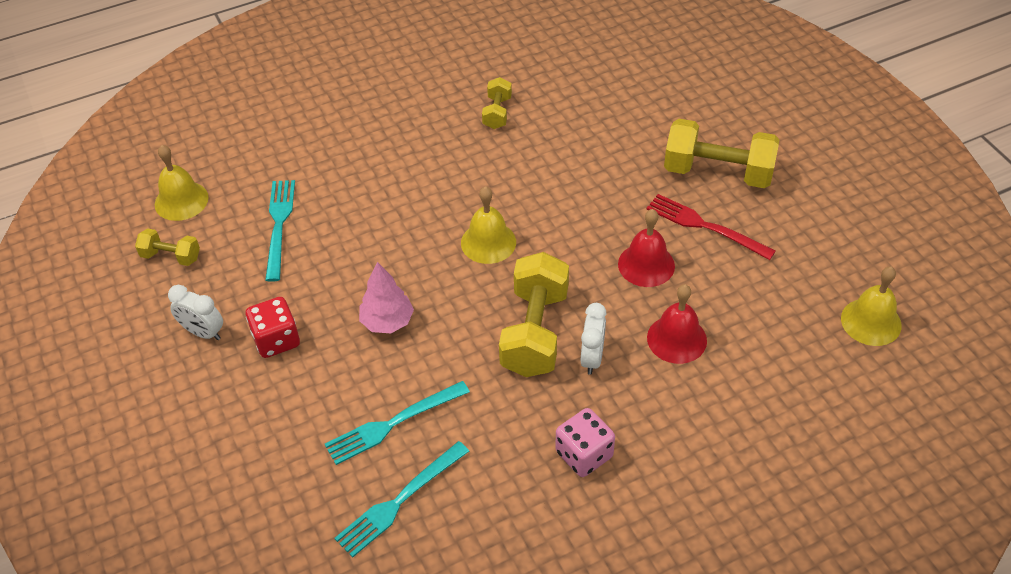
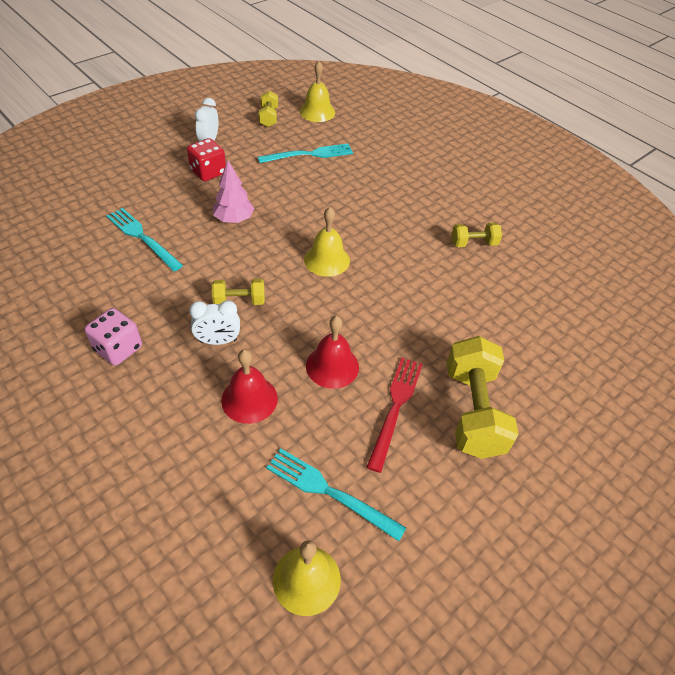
camera: 70 degrees right, 0 degrees up
turquoise fork [334,441,469,558] -> turquoise fork moved to [266,448,406,541]
yellow dumbbell [499,252,569,377] -> yellow dumbbell [212,279,265,305], size x0.52

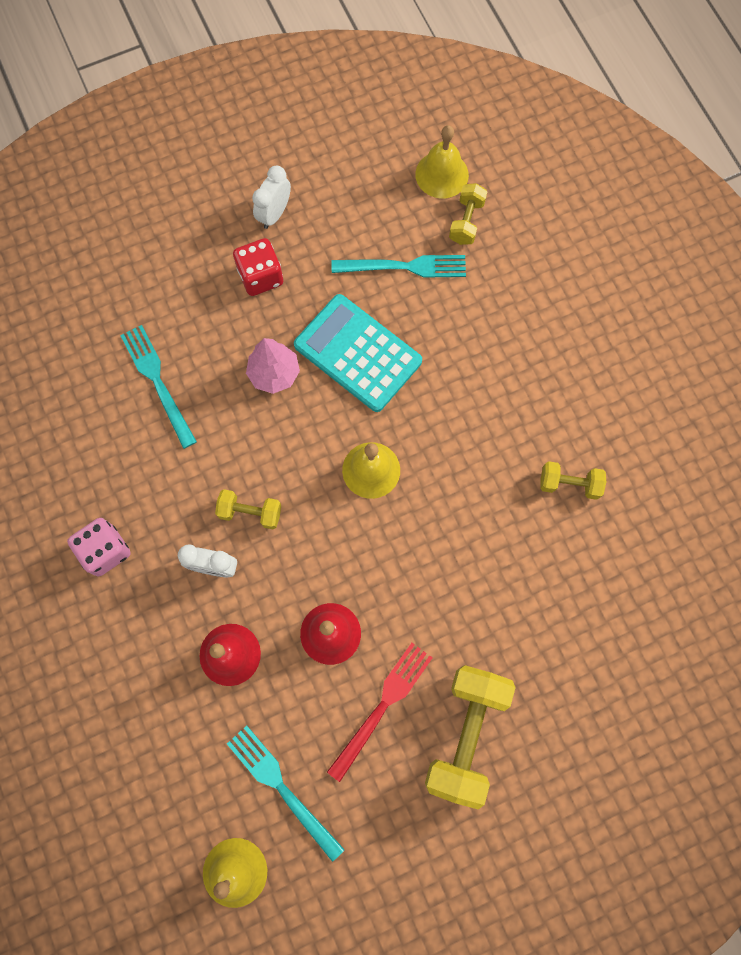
camera: 20 degrees right, 25 degrees up
yellow dumbbell [259,91,278,127] -> yellow dumbbell moved to [449,183,488,245]
none -> turquoise calculator [294,294,422,412]

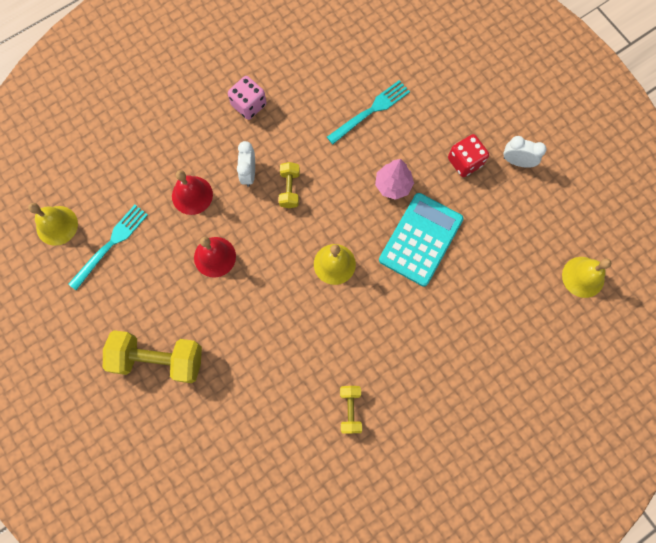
camera: 80 degrees right, 0 degrees up
red fork [327,643,433,782] -> none
turquoise fork [332,255,466,278] -> none
yellow dumbbell [449,183,488,245] -> none

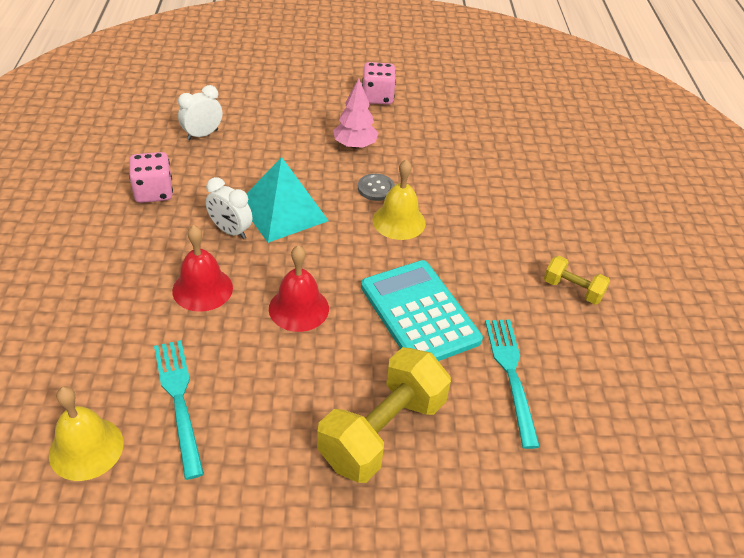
camera: 60 degrees left, 30 degrees down
yellow dumbbell [279,162,300,208] -> turquoise pyramid [247,157,329,243]
turquoise fork [327,80,410,144] -> turquoise fork moved to [485,320,540,449]
turquoise calculator [379,193,464,287] -> turquoise calculator moved to [361,260,483,361]
red dice [448,134,489,177] -> pink dice [362,62,396,105]
white clock [504,136,547,168] -> white clock moved to [178,85,222,140]
yellow bell [562,257,611,298] -> none
none -> grey button [358,174,395,201]

